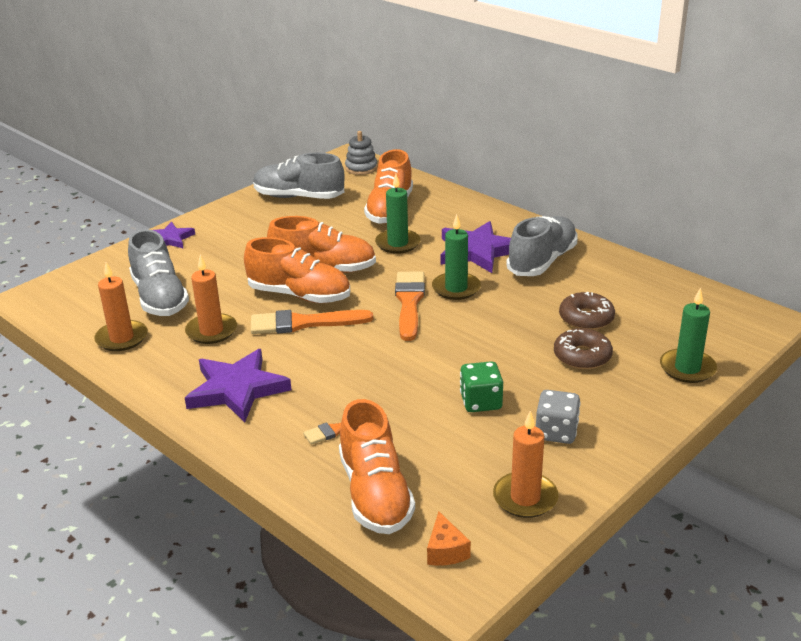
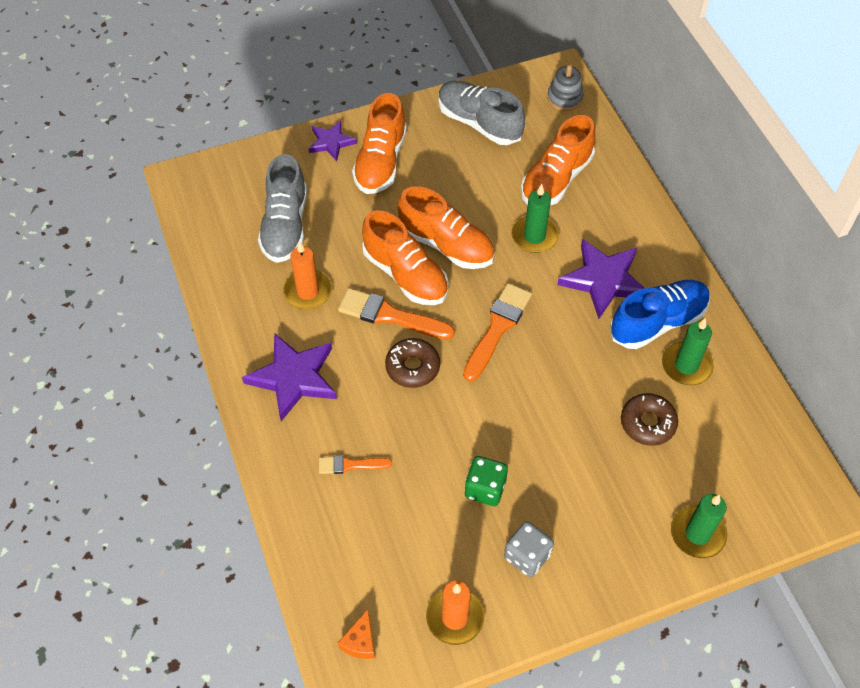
camera: 25 degrees right, 25 degrees up
orange candle [94,262,147,351] -> none
orange shoe [339,399,415,534] -> orange shoe moved to [352,93,407,194]
green candle [432,215,481,300] -> green candle moved to [662,318,714,385]
grey shoe [506,216,578,276] -> blue shoe [610,280,710,349]
brown donut [554,328,613,370] -> brown donut moved to [385,338,440,388]

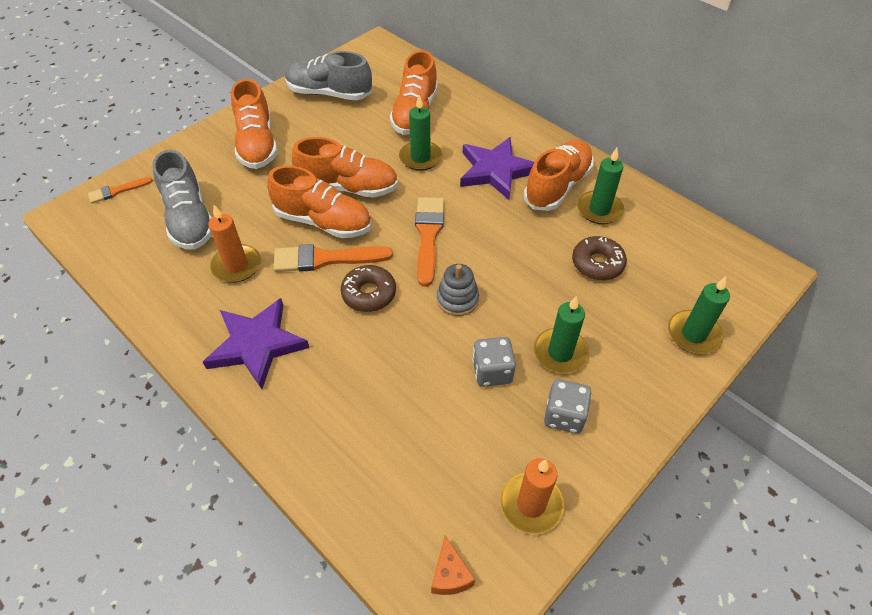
camera: 25 degrees left, 5 degrees down
purple star [309,121,357,161] -> none
orange brush [319,455,392,474] -> orange brush moved to [88,177,153,203]
green dice [465,456,508,506] -> grey dice [472,337,516,387]
grey stacking toy [547,65,584,111] -> grey stacking toy moved to [437,264,479,316]
blue shoe [610,280,710,349] -> orange shoe [524,140,594,211]
none -> green candle [534,296,589,374]

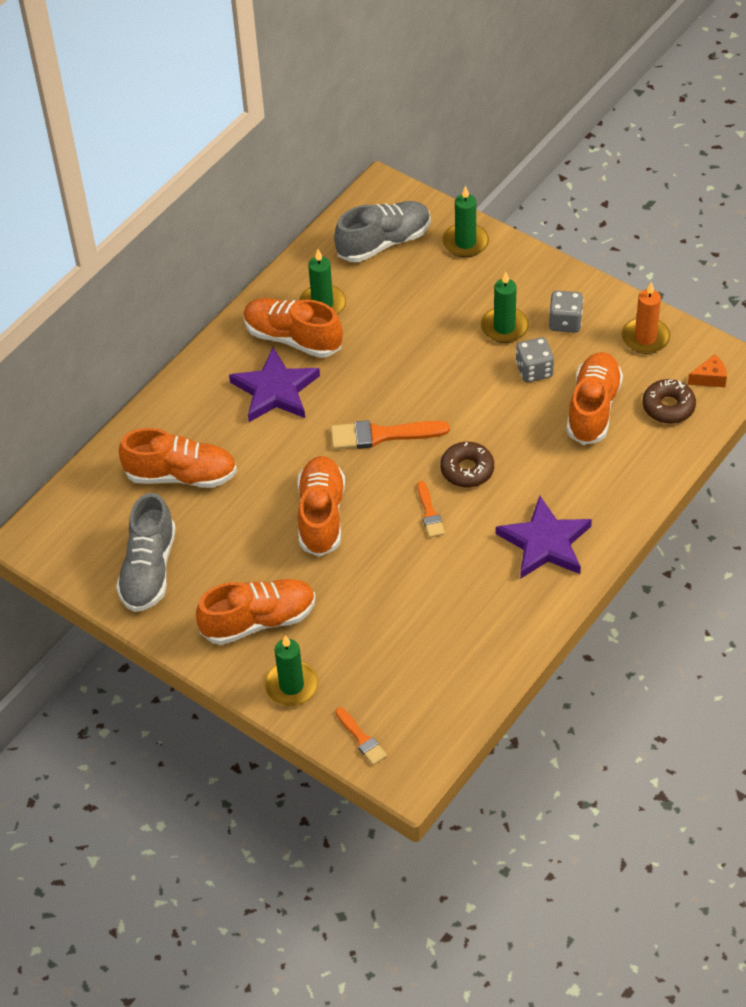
camera: 95 degrees left, 0 degrees up
grey shoe [152,150,212,250] -> grey shoe moved to [334,201,431,262]
orange candle [208,205,261,283] -> none
orange shoe [267,165,372,238] -> orange shoe moved to [566,352,623,445]
orange brush [273,244,393,272] -> orange brush [417,481,445,538], size x0.57
green candle [399,95,442,171] -> green candle moved to [264,635,318,706]
grey stacking toy [437,264,479,316] -> none
brown donut [572,236,627,280] -> brown donut moved to [643,379,696,424]

